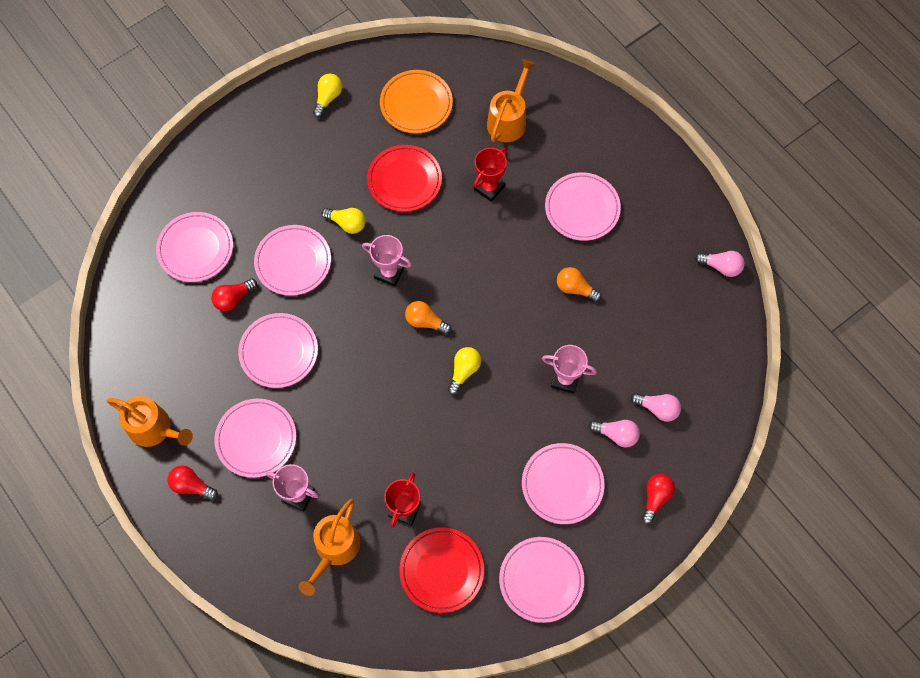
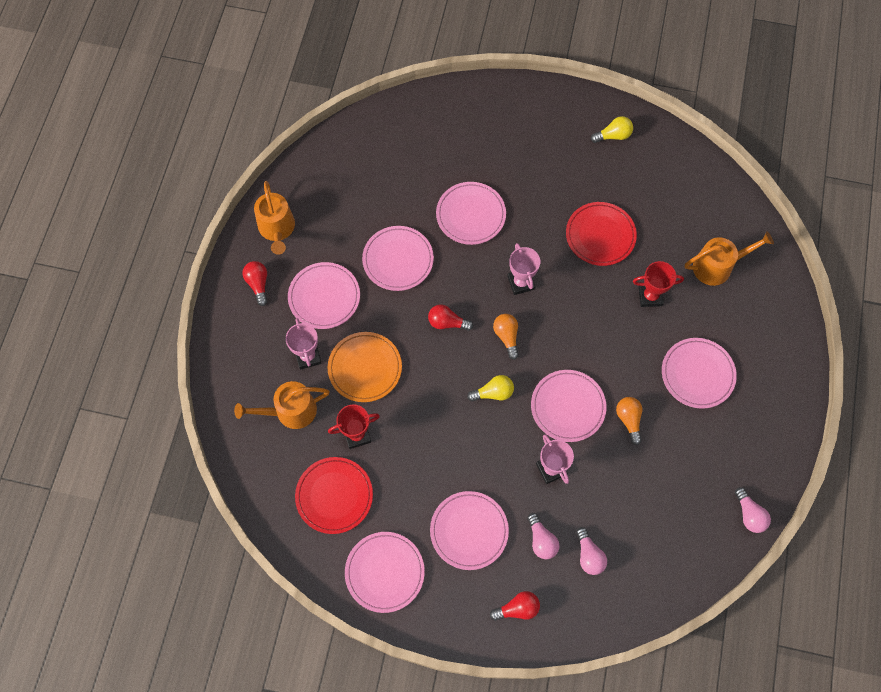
camera: 50 degrees right, 0 degrees up
pink plate [156,212,233,282] -> pink plate moved to [531,370,606,442]
red light bulb [211,279,257,311] -> red light bulb moved to [428,305,473,331]
yellow light bulb [321,208,366,234] -> none
orange plate [380,70,453,133] -> orange plate moved to [328,332,402,402]

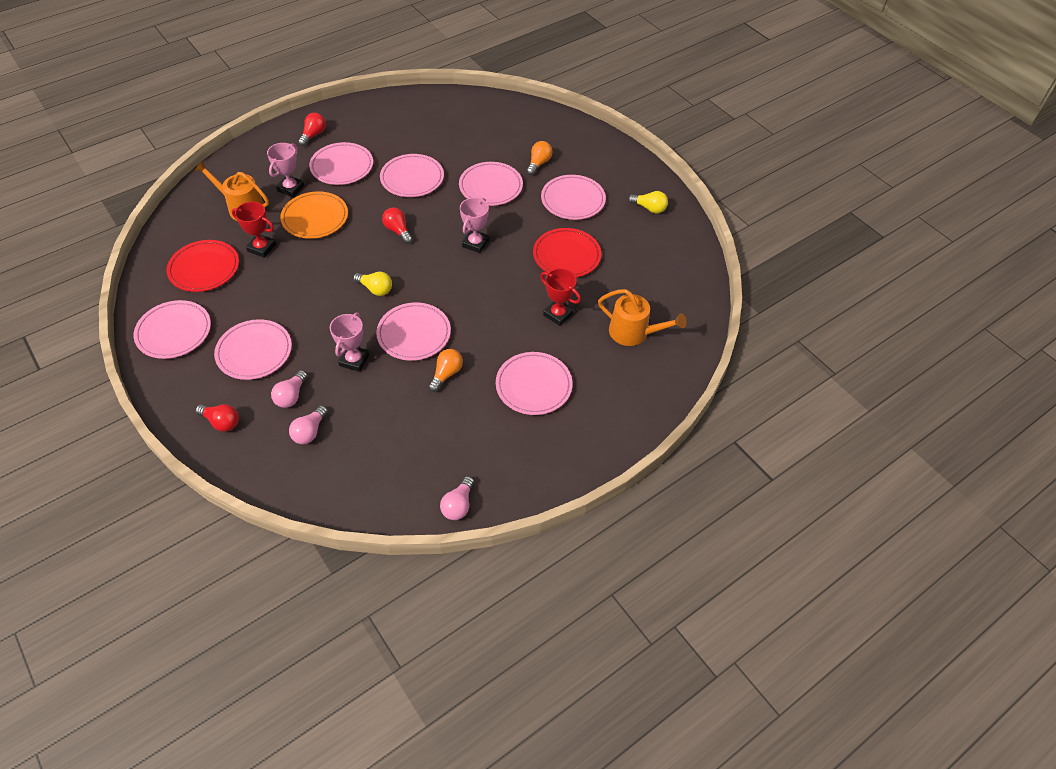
camera: 40 degrees right, 15 degrees down
orange watering can [254,181,295,255] -> none
orange light bulb [493,314,519,360] -> orange light bulb moved to [526,141,552,175]
none -> pink plate [541,175,606,220]

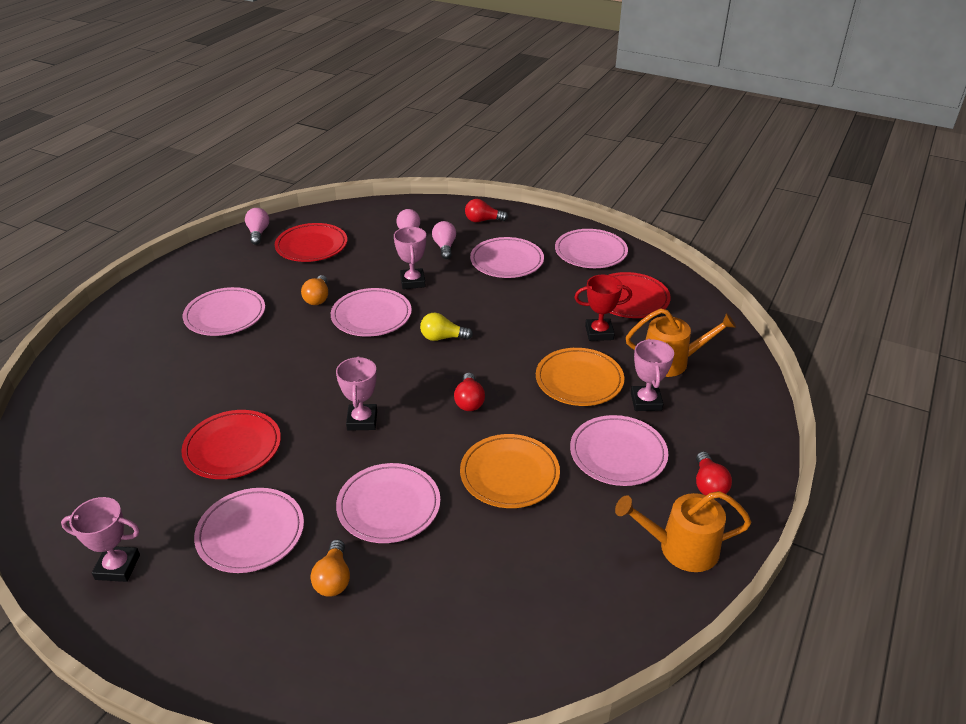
camera: 155 degrees right, 15 degrees down
pink plate [380,154,444,197] -> orange plate [460,434,560,508]
red light bulb [382,207,413,244] -> red light bulb turned 60 degrees clockwise [454,373,485,411]
red trophy [540,268,581,326] -> none
orange watering can [598,289,687,346] -> orange watering can moved to [615,491,752,572]
yellow light bulb [628,191,668,214] -> pink trophy [61,497,140,582]
none -> red plate [275,223,347,262]

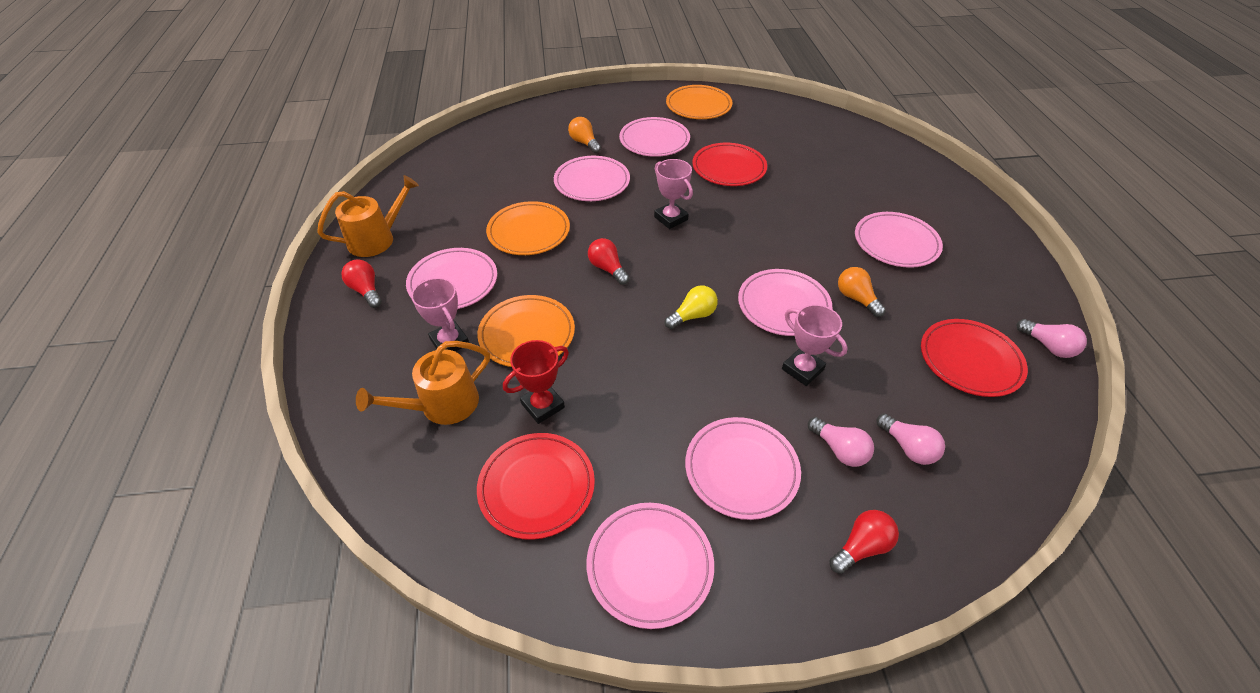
camera: 145 degrees right, 10 degrees up
pink trophy [61,497,140,582] -> orange plate [666,85,733,119]

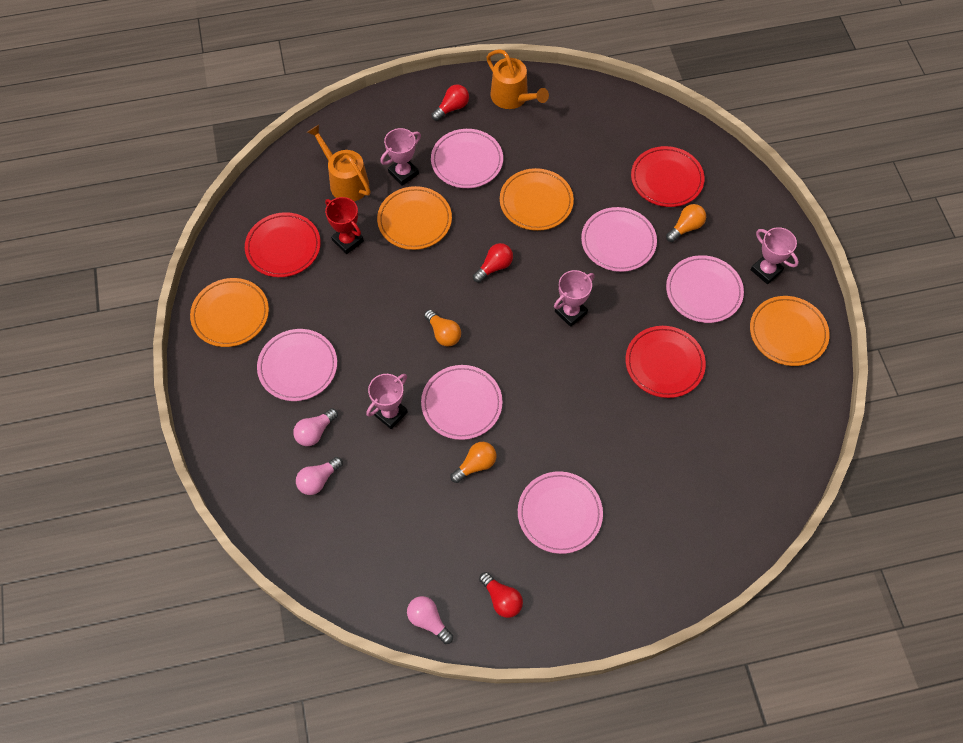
camera: 85 degrees right, 15 degrees up
pink plate [586,503,714,629] -> orange plate [190,278,269,347]
yellow light bulb [665,285,718,329] -> orange light bulb [424,310,461,346]
red light bulb [829,510,899,574] -> red light bulb moved to [479,572,523,618]
red plate [921,319,1028,397] -> red plate moved to [631,146,705,207]
pink light bulb [1016,319,1087,358] -> pink light bulb turned 90 degrees clockwise [407,596,453,644]
none -> pink trophy [750,227,799,284]

